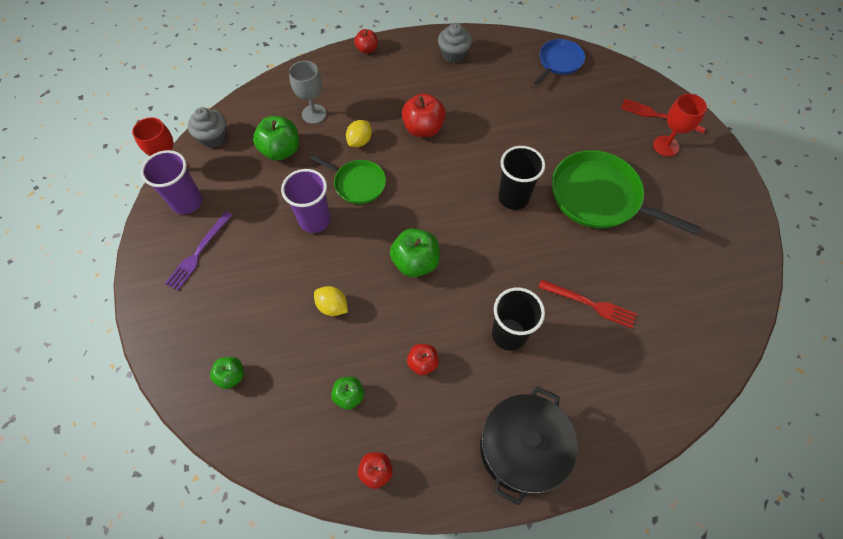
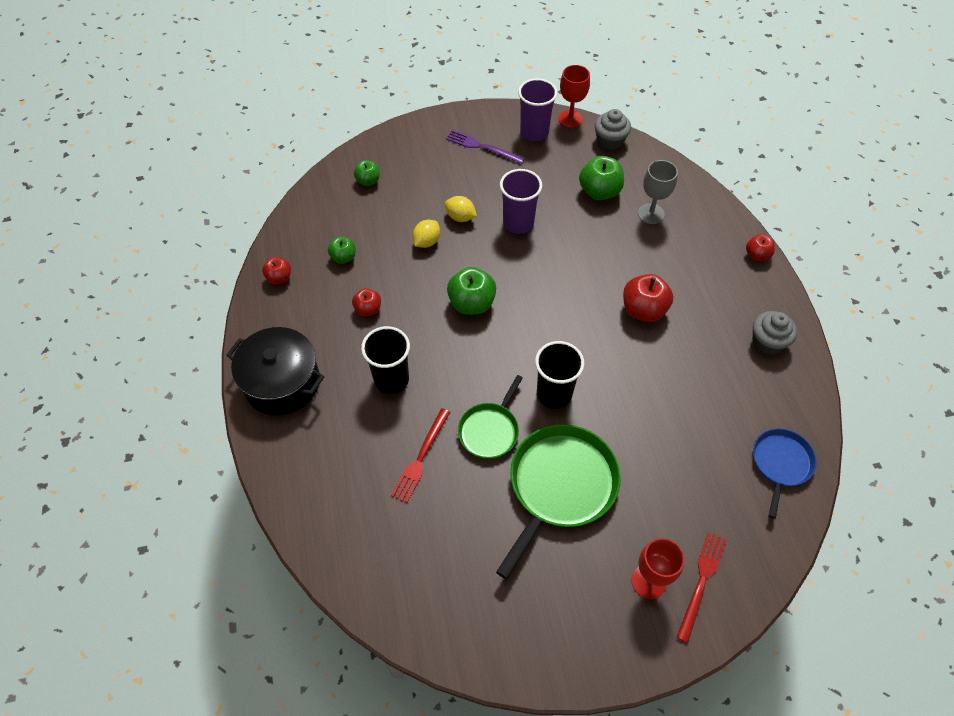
camera: 90 degrees right, 5 degrees down
green pan [310,154,386,204] -> green pan moved to [458,375,523,459]
yellow lemon [346,120,372,147] -> yellow lemon moved to [445,196,477,222]
blue pan [534,39,585,85] -> blue pan turned 105 degrees counterclockwise [753,428,817,519]

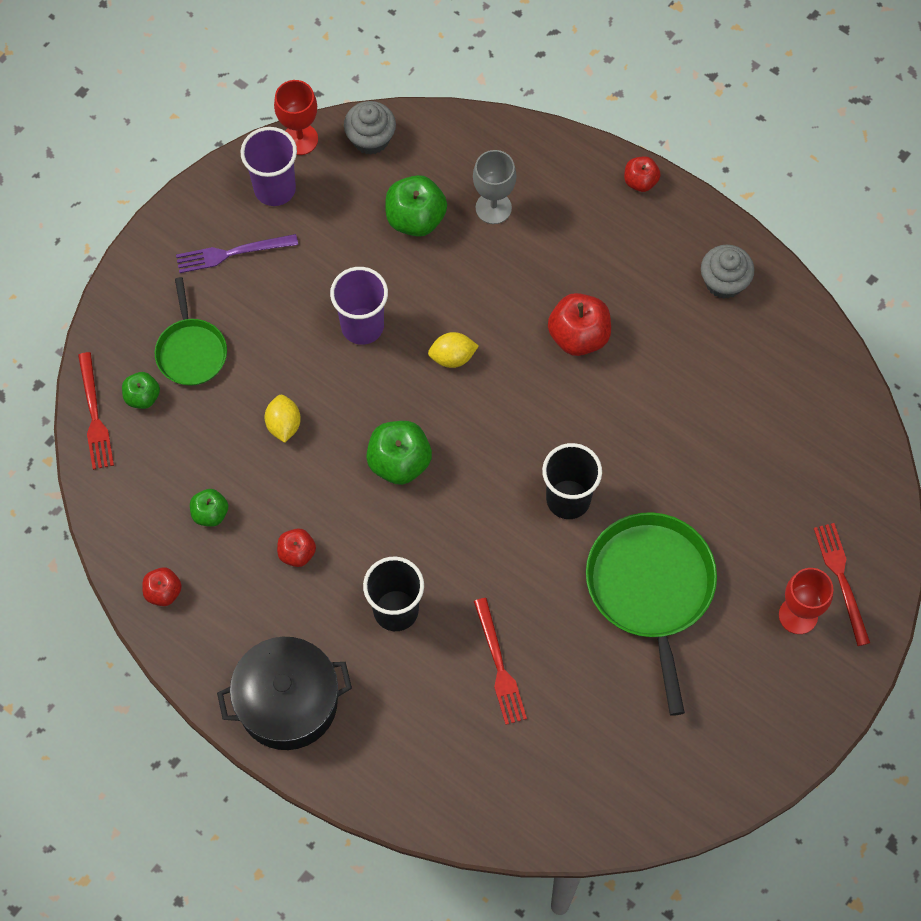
camera: 40 degrees left, 10 degrees up
yellow lemon [445,196,477,222] -> yellow lemon moved to [428,332,479,368]
green pan [458,375,523,459] -> green pan moved to [155,277,227,386]
blue pan [753,428,817,519] -> none
none -> red fork [78,352,114,470]

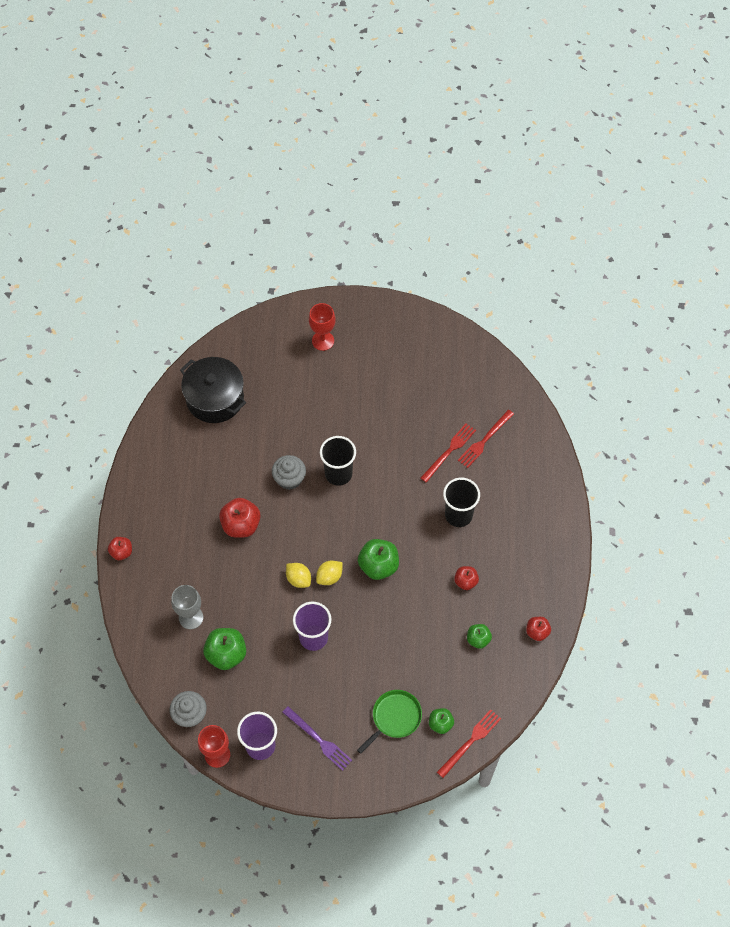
camera: 125 degrees left, 5 degrees down
black pot [217,637,352,750] -> black pot moved to [180,357,246,423]
yellow lemon [265,395,301,443] -> yellow lemon moved to [316,561,343,585]
green pan [586,512,717,716] -> none
grey cupcake [701,245,754,299] -> grey cupcake moved to [272,455,306,490]
red fork [814,523,870,646] -> red fork moved to [458,410,514,468]

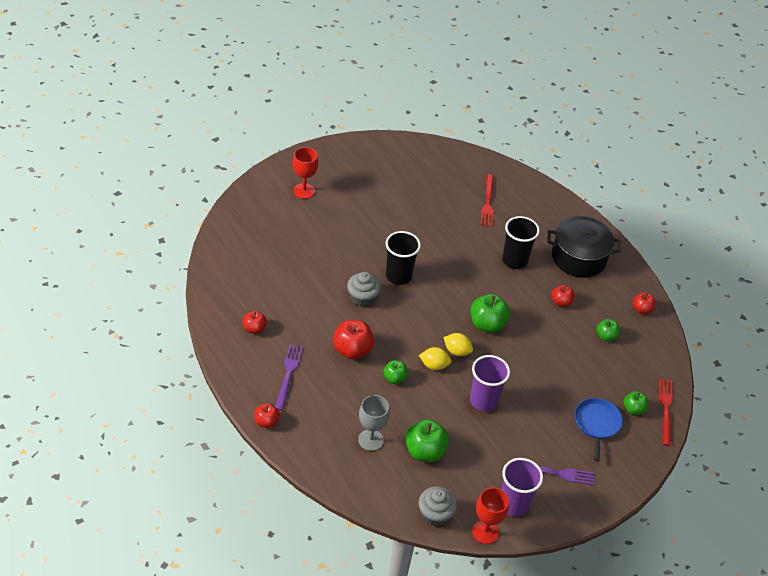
camera: 40 degrees left, 15 degrees down
black pot [180,357,246,423] -> black pot moved to [548,216,620,278]
yellow lemon [316,561,343,585] -> yellow lemon turned 75 degrees counterclockwise [443,333,473,356]
green pan [357,690,422,754] -> blue pan [575,398,623,462]
red fork [421,423,476,483] -> none
none -> red apple [243,311,267,334]
none -> purple fork [275,344,303,411]
none -> green apple [383,360,408,384]

